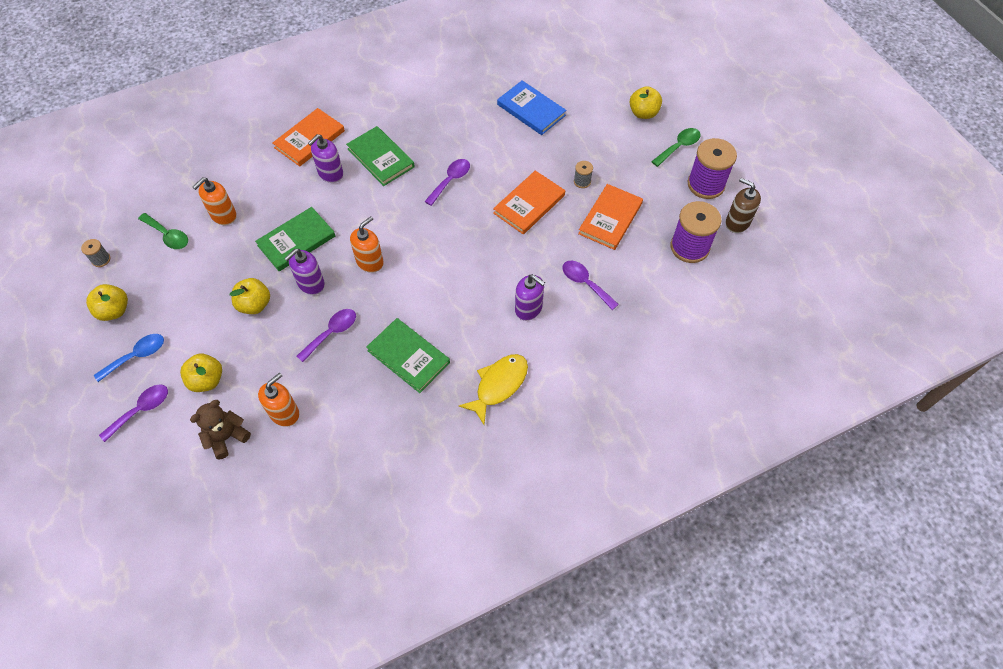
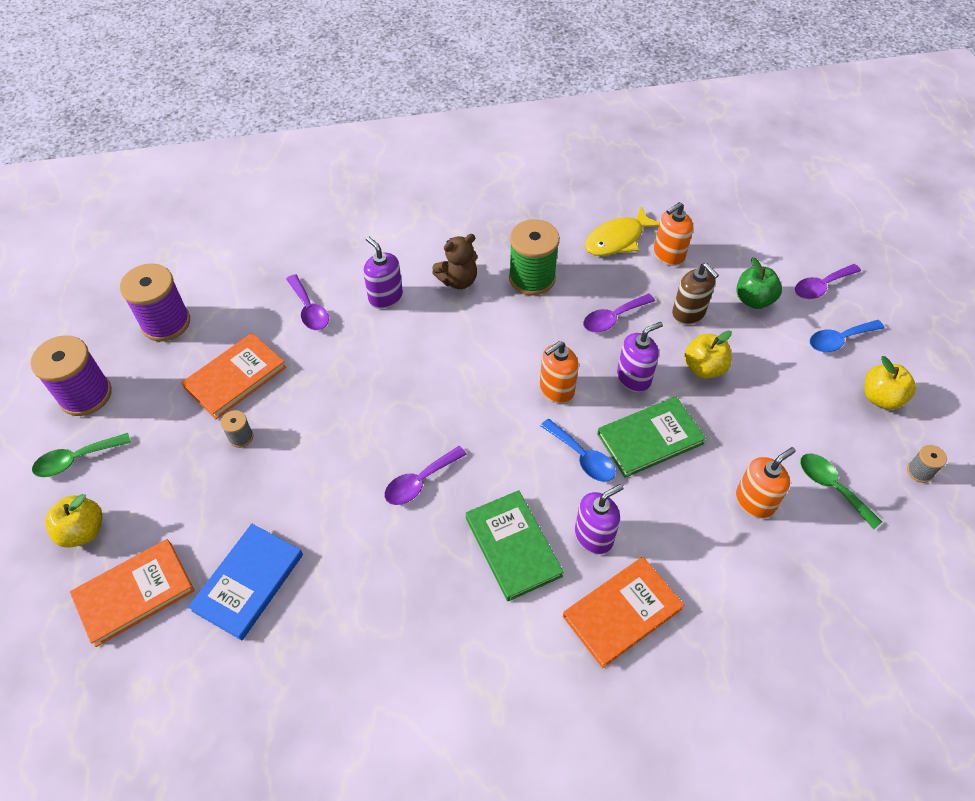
camera: 165 degrees left, 5 degrees down
yellow apple [180,354,222,392] -> green apple [736,257,782,309]
brown teddy bear [190,400,251,460] -> brown teddy bear moved to [432,234,478,289]
green book [366,318,450,393] -> green spool [509,219,560,296]
yellow fish [459,354,528,425] -> yellow fish moved to [585,206,659,256]
orange book [493,171,565,234] -> orange book moved to [70,539,195,647]
blue book [497,81,567,135] -> blue book turned 60 degrees clockwise [188,524,303,640]
brown soap dispenser [726,178,761,233] -> brown soap dispenser moved to [672,263,719,325]
none -> blue spoon [540,419,616,482]

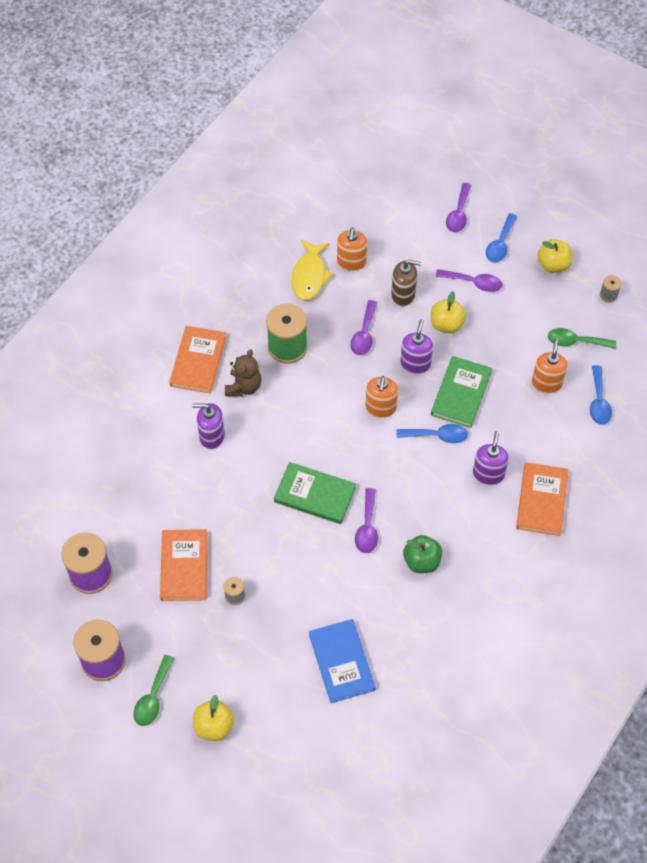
camera: 45 degrees left, 5 degrees up
orange book [70,539,195,647] -> orange book moved to [169,326,226,394]
purple spoon [286,274,329,330] -> purple spoon moved to [436,269,502,292]
green book [466,490,564,601] -> green book moved to [274,462,356,524]
green apple [736,257,782,309] -> green apple moved to [403,535,442,573]
none -> blue spoon [590,365,612,425]

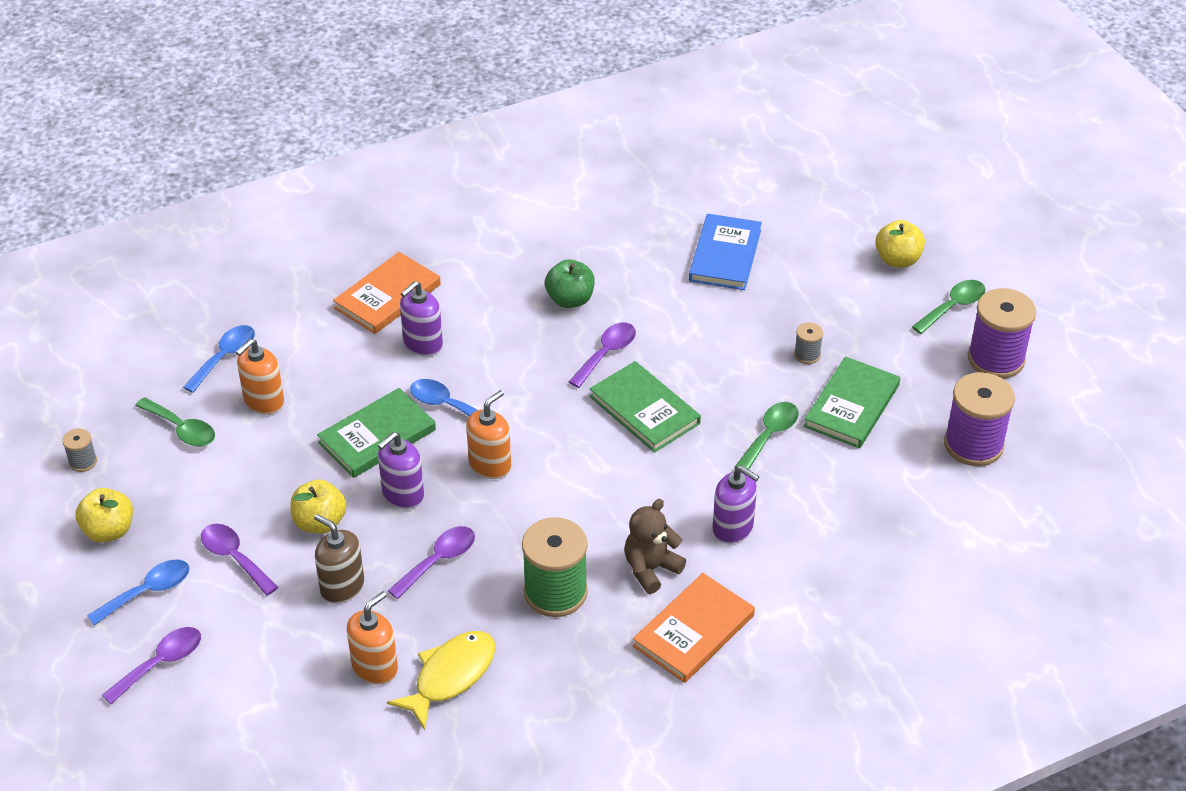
camera: 150 degrees left, 15 degrees down
orange book [160,529,208,601] -> green book [804,356,900,448]
none -> green spoon [734,402,799,469]

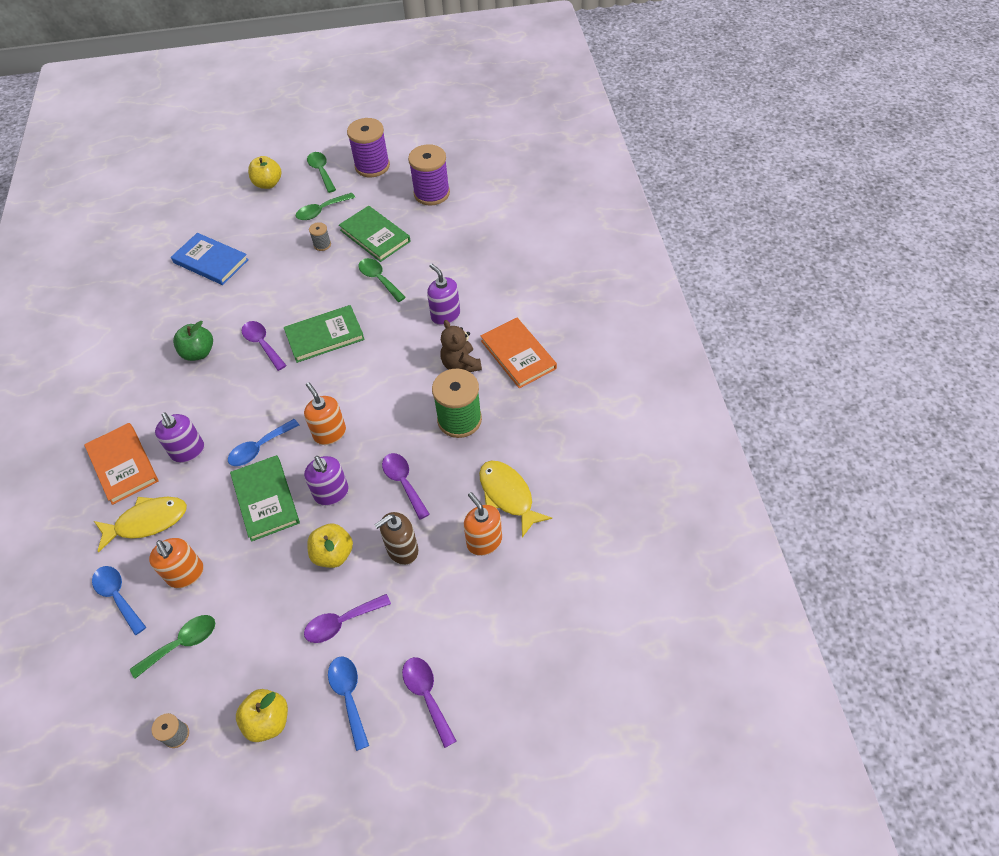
camera: 70 degrees left, 10 degrees up
purple soap dispenser [713,465,760,544] -> purple soap dispenser turned 90 degrees counterclockwise [427,264,460,326]
none -> yellow fish [94,497,187,553]
none -> green spoon [296,193,355,220]

